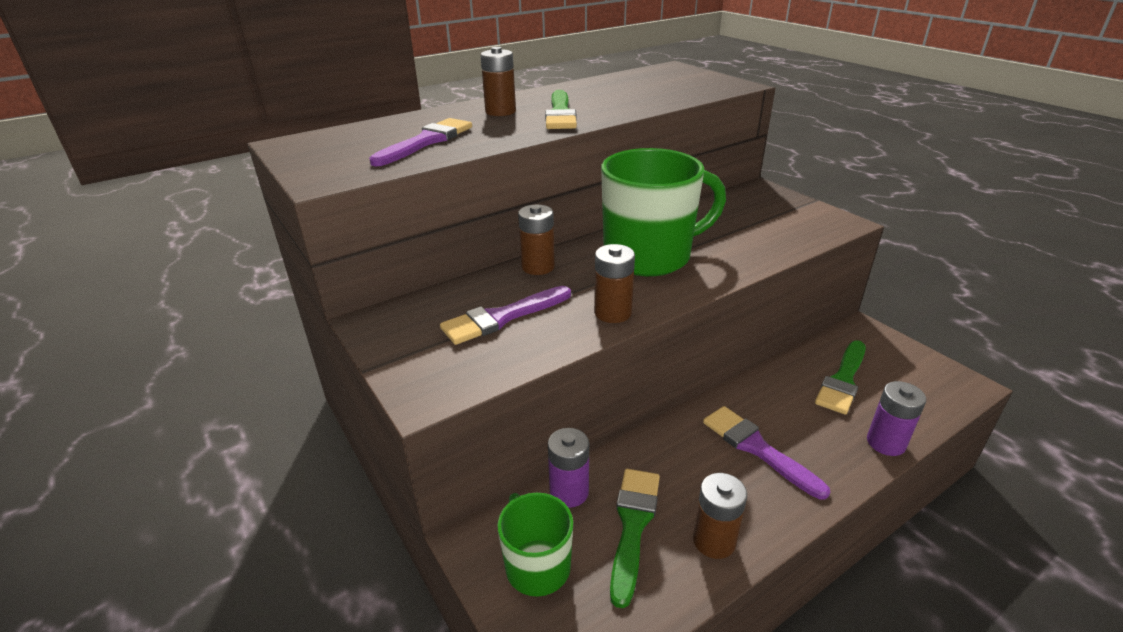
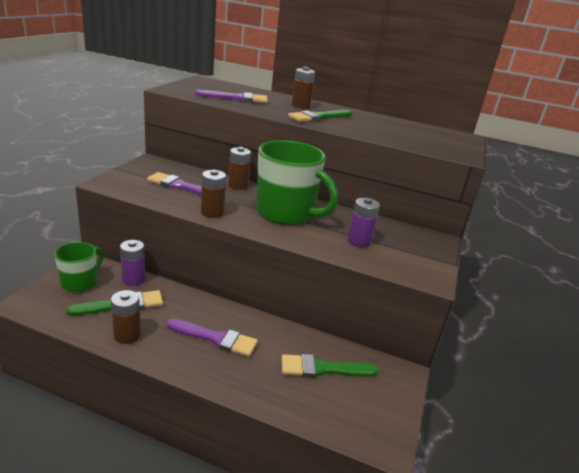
camera: 50 degrees right, 5 degrees down
purple brush [703,406,830,499] -> purple brush turned 90 degrees clockwise [166,319,258,357]
purple battery [867,381,926,456] -> purple battery moved to [348,198,380,247]

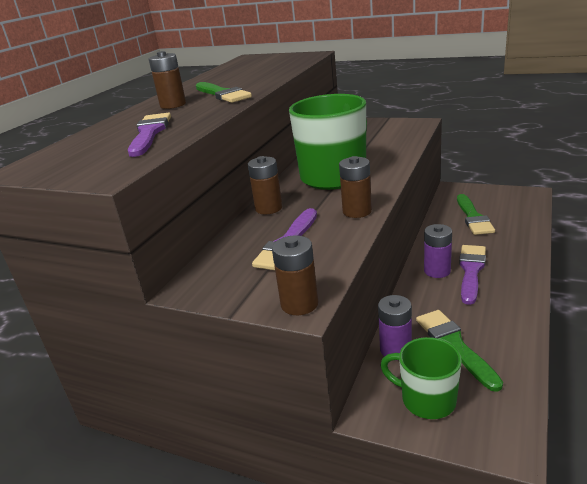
camera: 80 degrees left, 0 degrees up
brown battery [111,290,141,344] -> brown battery moved to [272,235,318,315]
purple battery [348,198,380,247] -> purple battery moved to [424,224,452,278]

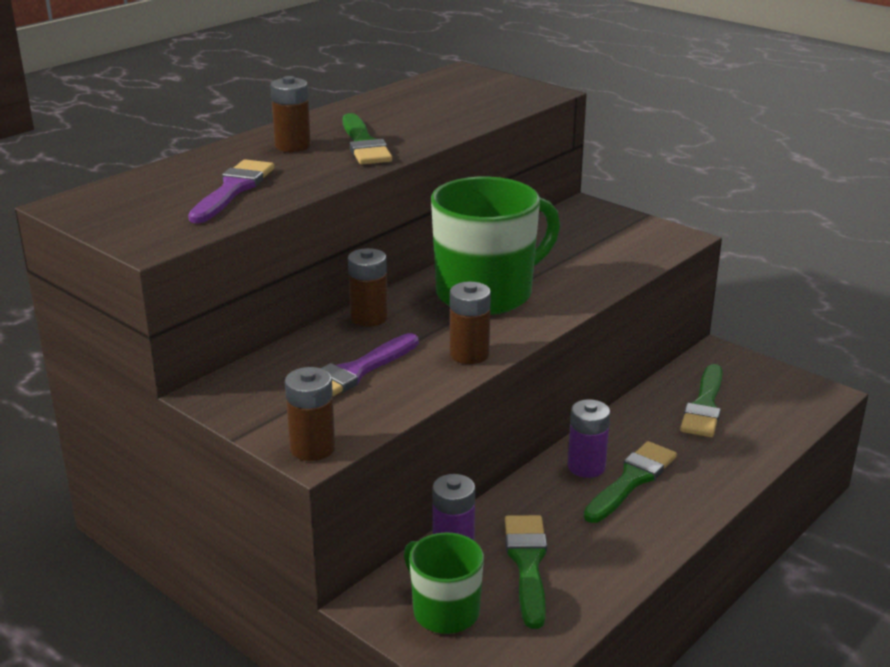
camera: 15 degrees right, 0 degrees up
purple brush [459,245,486,305] -> green brush [583,441,677,523]

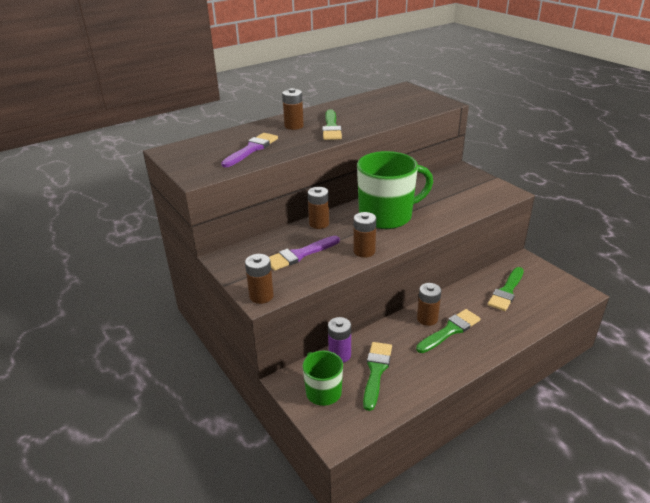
camera: 15 degrees right, 5 degrees up
purple battery [568,399,610,478] -> brown battery [417,283,442,326]

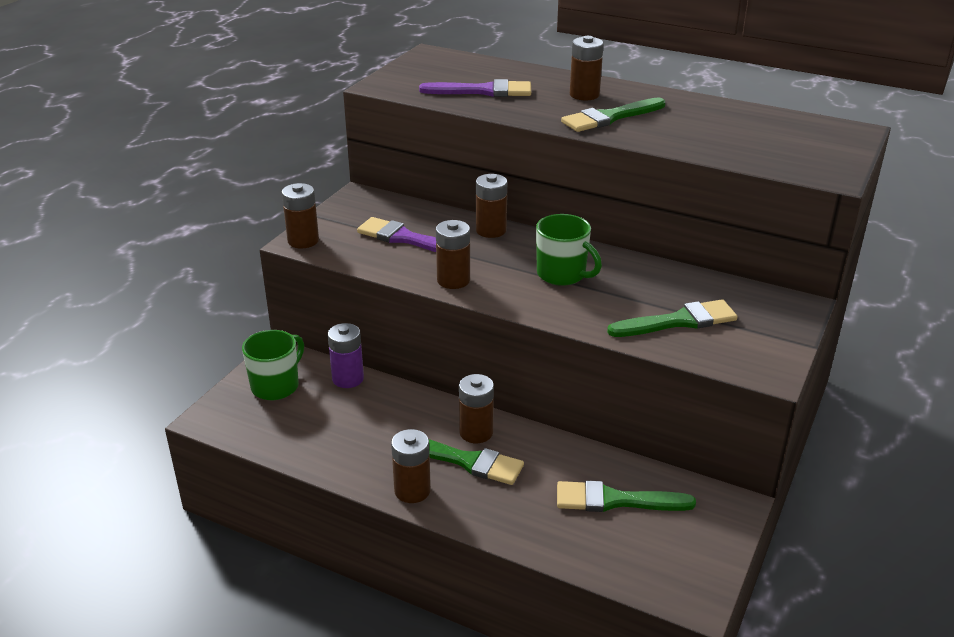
camera: 60 degrees right, 0 degrees up
green mug [357,151,433,229] -> green mug [536,214,602,286], size x0.56
green brush [363,342,392,411] -> green brush moved to [607,299,737,337]
none -> brown battery [391,429,431,503]

